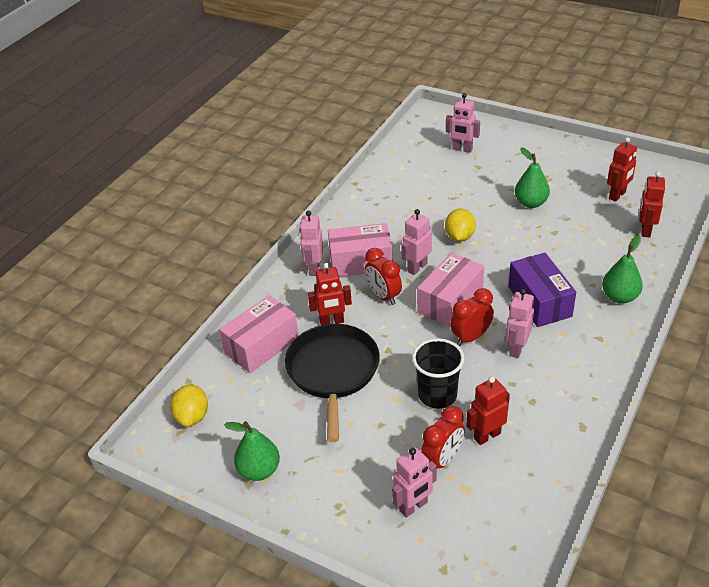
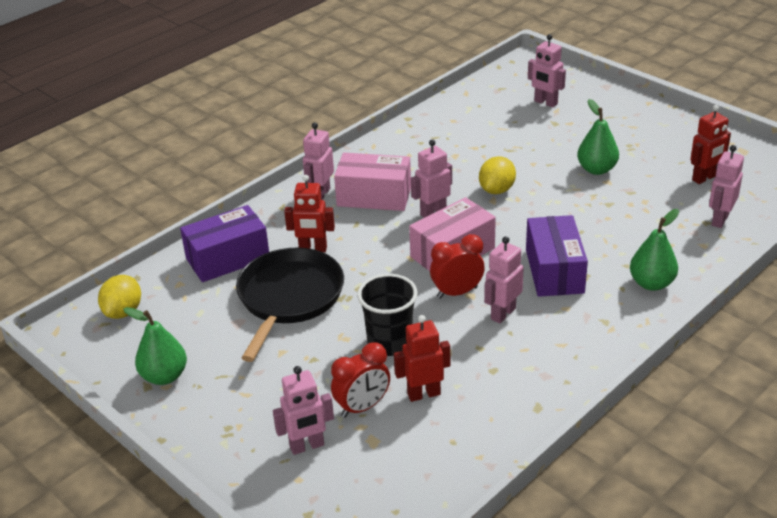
camera: 15 degrees right, 5 degrees down
pink box [219,295,299,373] -> purple box [180,205,269,282]
red clock [365,248,402,305] -> none
red robot [640,171,665,238] -> pink robot [709,145,744,228]

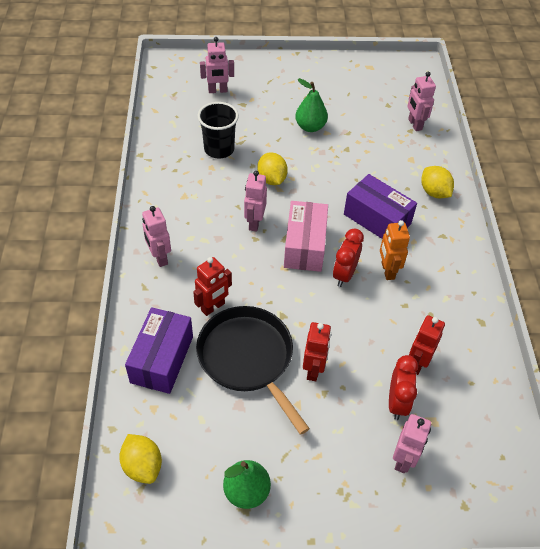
camera: 50 degrees left, 15 degrees up
pink box [334,153,411,211] -> none
black cup [357,274,418,356] -> black cup moved to [197,102,239,159]
pink robot [484,236,524,323] -> orange robot [380,220,410,280]
green pear [630,209,679,291] -> yellow lemon [421,166,454,198]
red robot [690,105,731,184] -> red robot moved to [303,322,331,381]

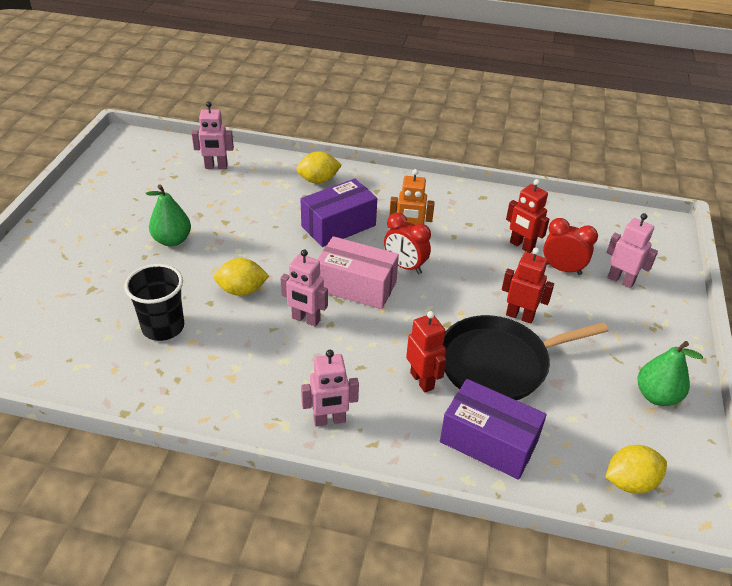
camera: 75 degrees left, 10 degrees down
pink robot [200,37,234,93] -> none

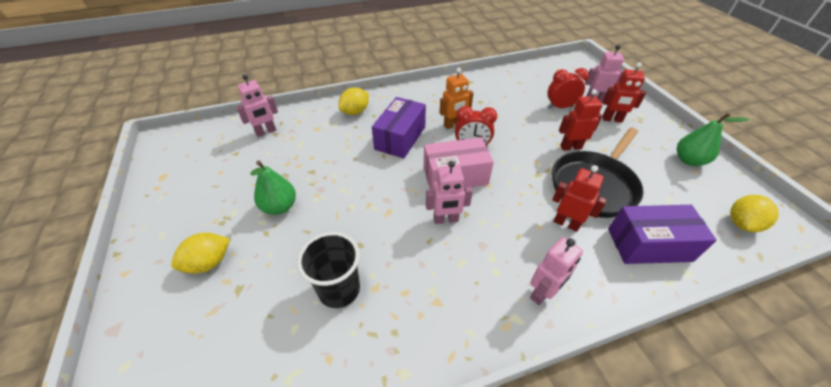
camera: 30 degrees left, 5 degrees up
yellow lemon [214,258,269,296] -> yellow lemon moved to [171,233,230,274]
red robot [506,179,550,253] -> red robot moved to [602,63,646,123]

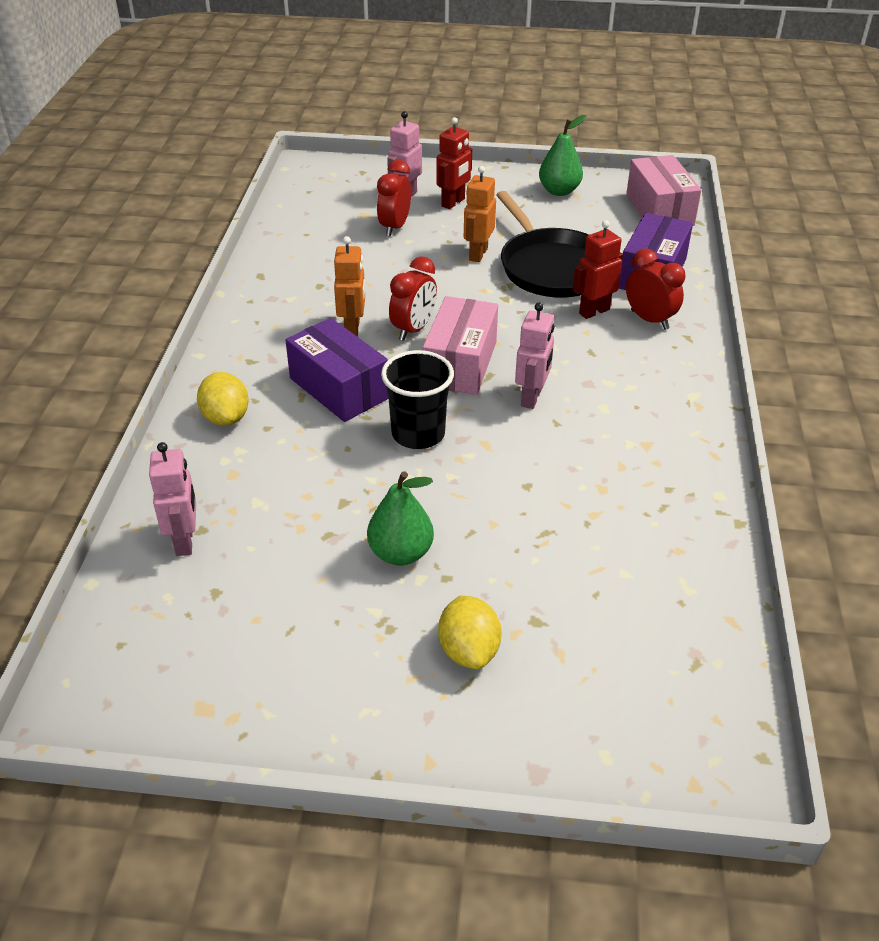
camera: 65 degrees left, 5 degrees down
black cup [297,232,360,308] -> black cup moved to [381,350,454,449]
pink robot [530,237,583,305] -> none
red robot [559,89,602,151] -> orange robot [464,166,496,262]
yellow lemon [730,195,779,232] -> pink box [626,155,701,226]
none -> red clock [626,248,685,330]

